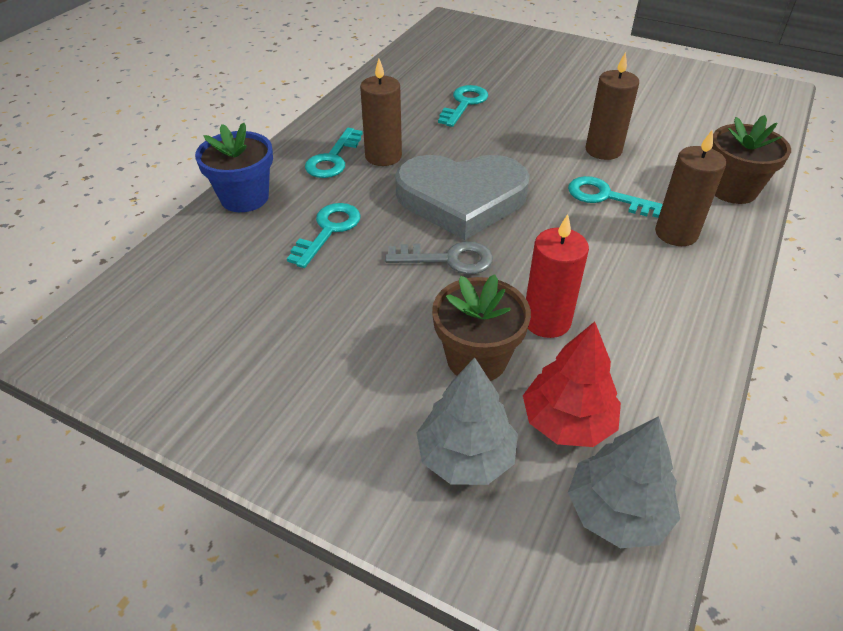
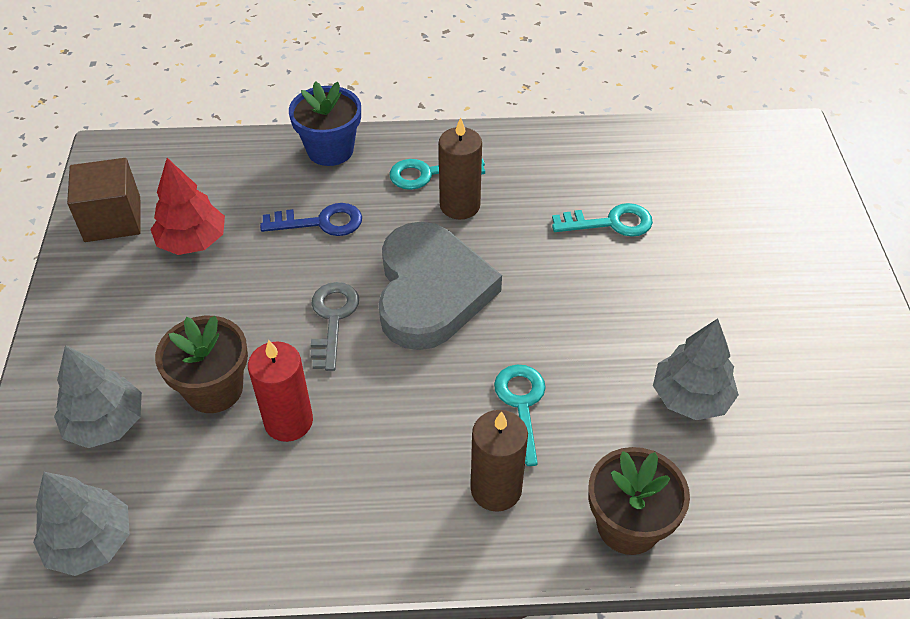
camera: 60 degrees right, 5 degrees up
turquoise key [287,203,361,268] -> blue key [260,203,362,236]
grey key [385,241,493,274] -> grey key turned 150 degrees counterclockwise [311,282,359,371]
grey heart [395,155,530,240] -> grey heart turned 150 degrees counterclockwise [378,222,502,350]
red tree [523,322,621,447] -> red tree moved to [150,158,225,255]
brown candle [586,52,639,160] -> none
none -> brown cube [67,158,140,242]
none -> grey tree [653,318,739,420]

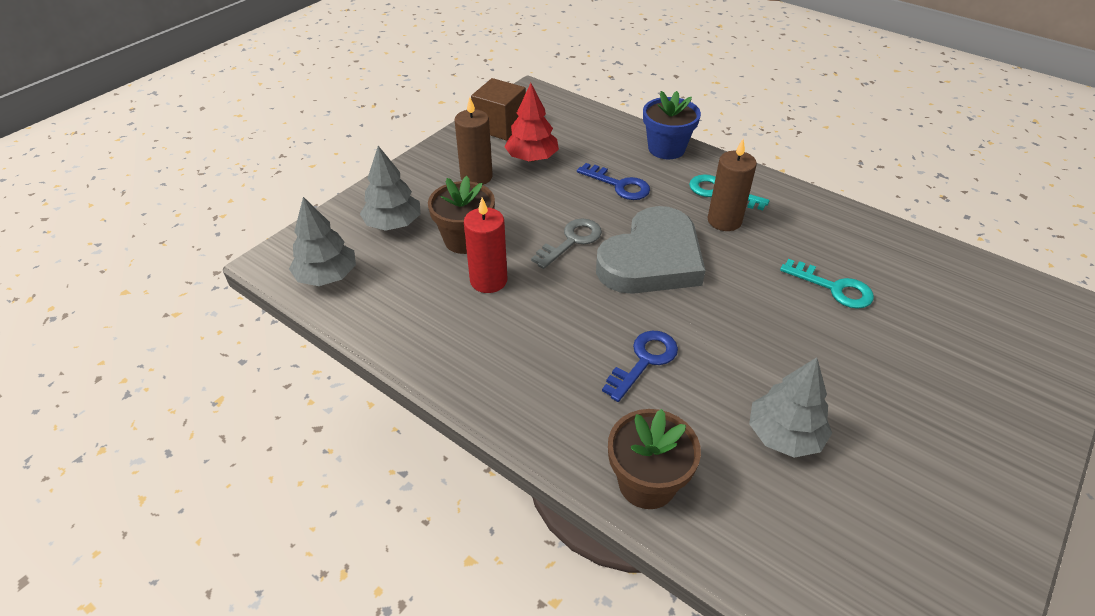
camera: 40 degrees right, 5 degrees down
brown candle [471,410,528,512] -> brown candle moved to [455,97,493,185]
turquoise key [494,365,546,466] -> blue key [602,331,678,402]

